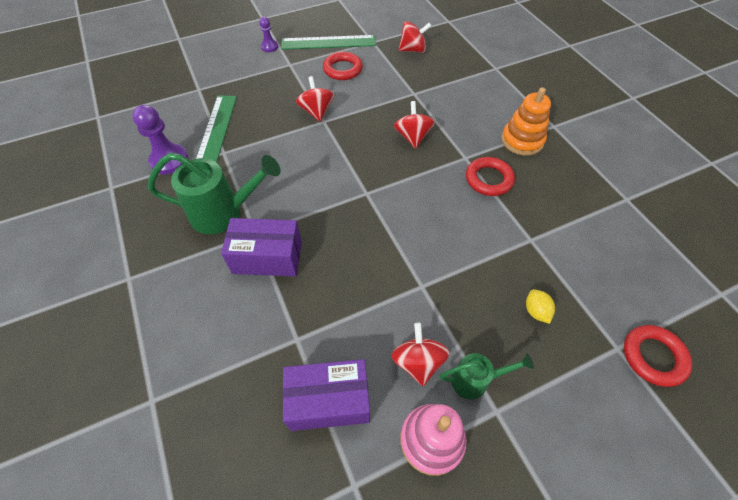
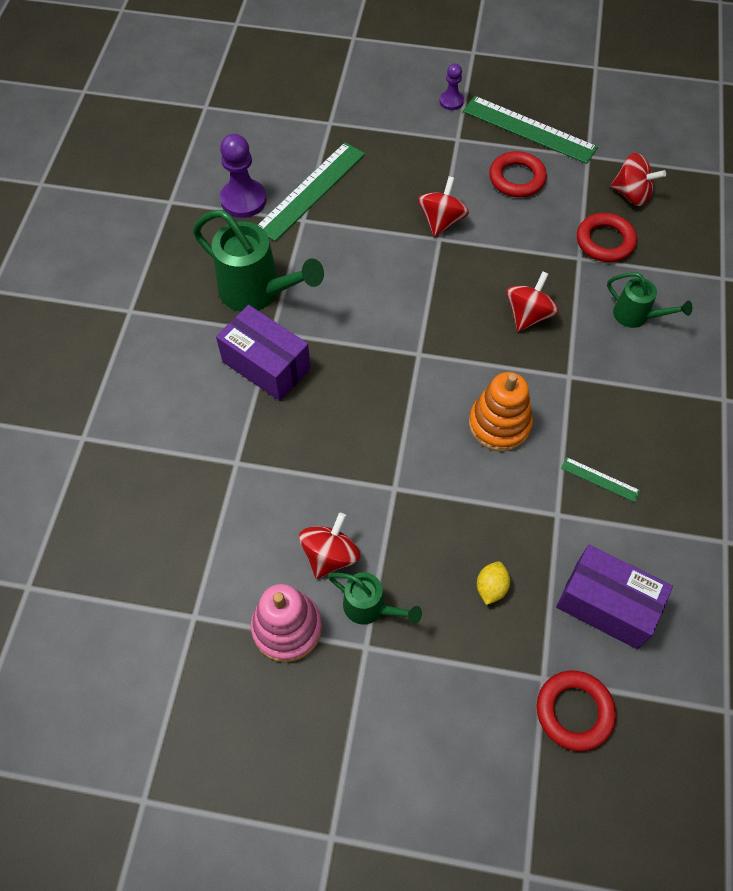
camera: 35 degrees right, 5 degrees up
purple box [283,359,370,431] -> purple box moved to [556,545,673,649]
red ring [466,157,515,196] -> red ring moved to [577,213,637,262]
orange stacking toy [501,88,551,156] -> orange stacking toy moved to [469,372,533,452]
none -> green ruler [561,457,640,502]
none -> green watering can [607,272,692,328]

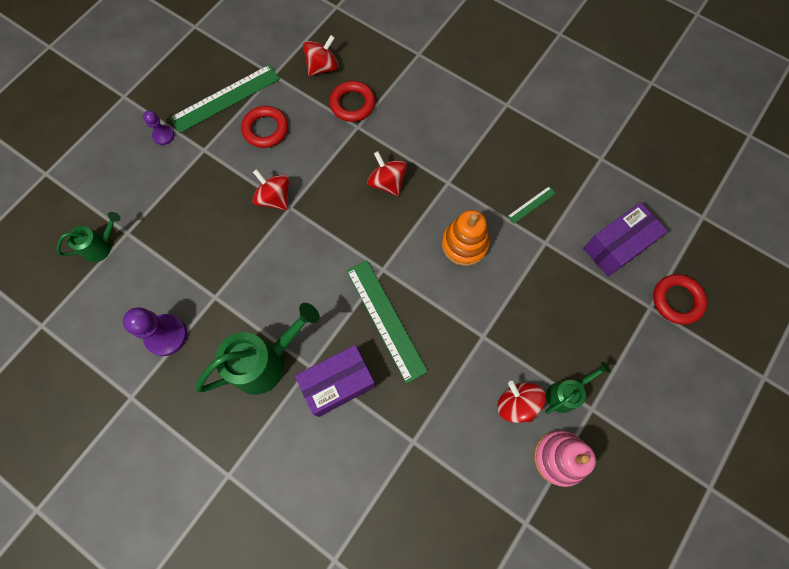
camera: 65 degrees left, 10 degrees up
green ruler [258,142,365,241] -> green ruler moved to [346,260,428,384]
yellow lemon [477,561,510,605] -> none
green watering can [607,272,692,328] -> green watering can moved to [56,212,121,262]

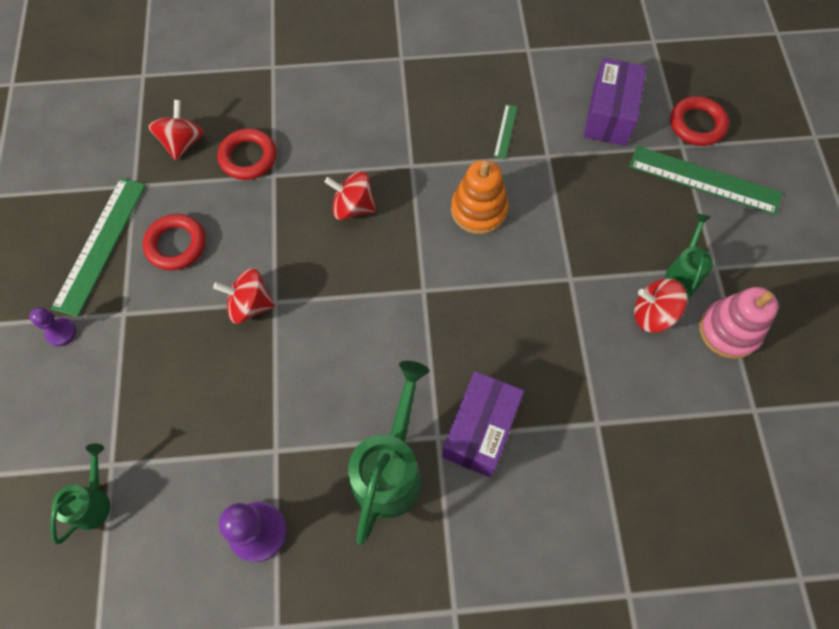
camera: 40 degrees left, 5 degrees down
green ruler [346,260,428,384] -> green ruler moved to [629,146,782,215]

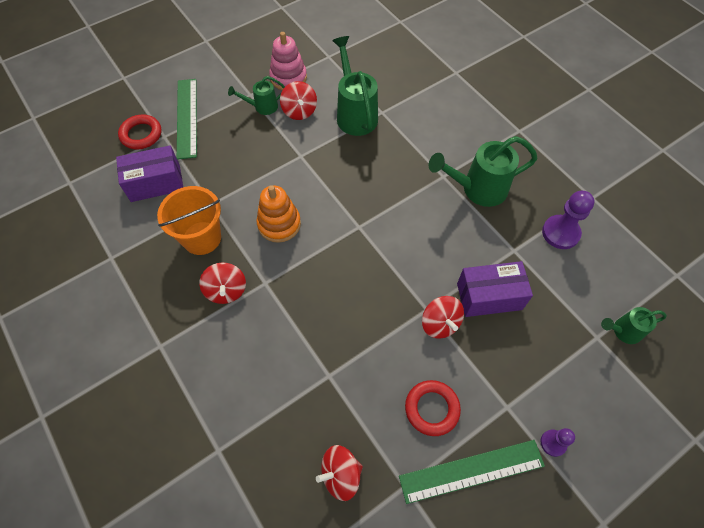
camera: 120 degrees left, 5 degrees down
red ring [218,128,277,180] -> none
red spinning top [325,171,376,220] -> red spinning top moved to [199,262,246,304]
purple box [442,371,524,477] -> purple box moved to [457,261,533,317]
green ruler [494,104,517,159] -> orange bucket [157,186,221,255]
none -> green watering can [332,36,378,136]

